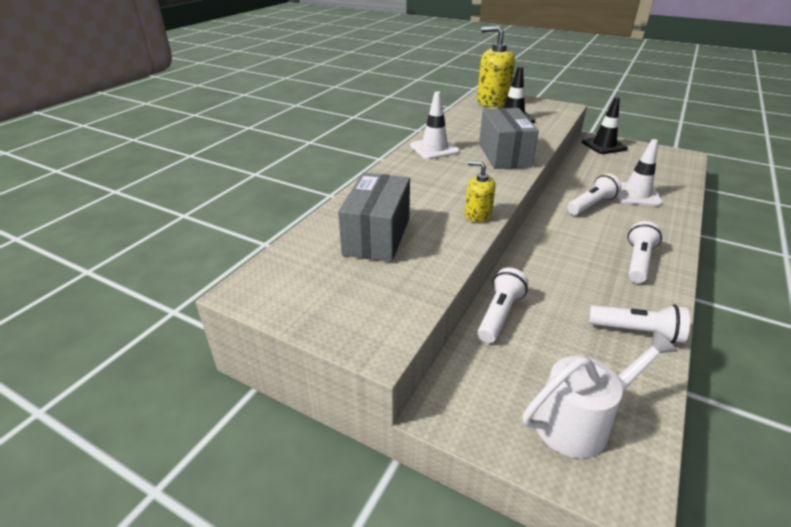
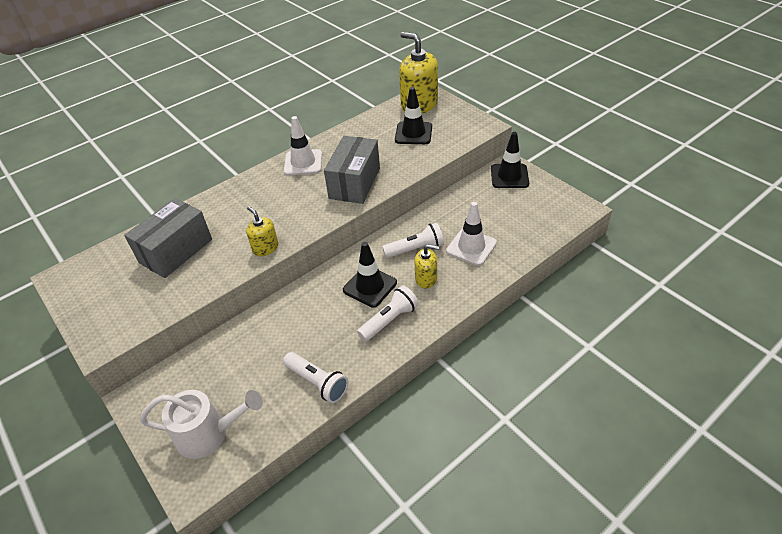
camera: 25 degrees right, 10 degrees up
white flashlight [478,268,529,343] -> none
none -> black traffic cone [343,242,397,308]
none -> yellow soap dispenser [415,244,439,288]

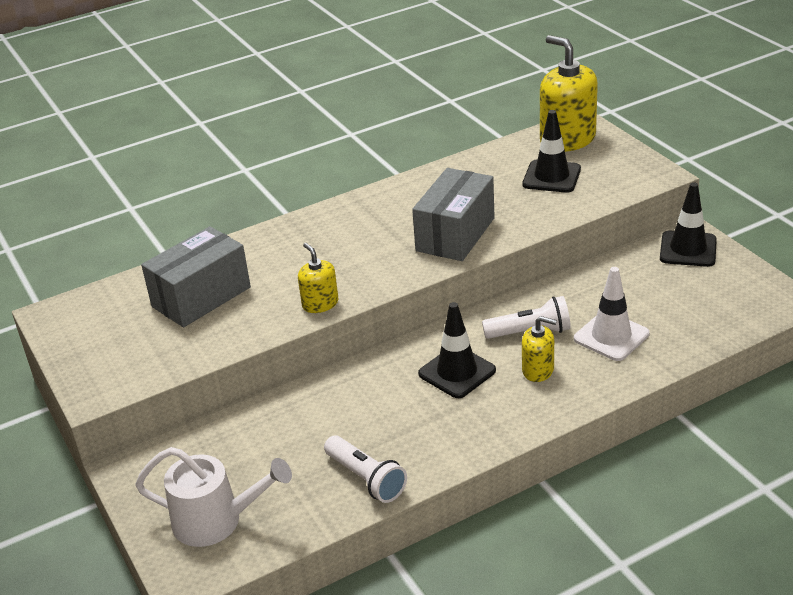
camera: 10 degrees right, 10 degrees down
white traffic cone [284,116,322,175] -> none
white flashlight [357,285,419,342] -> none

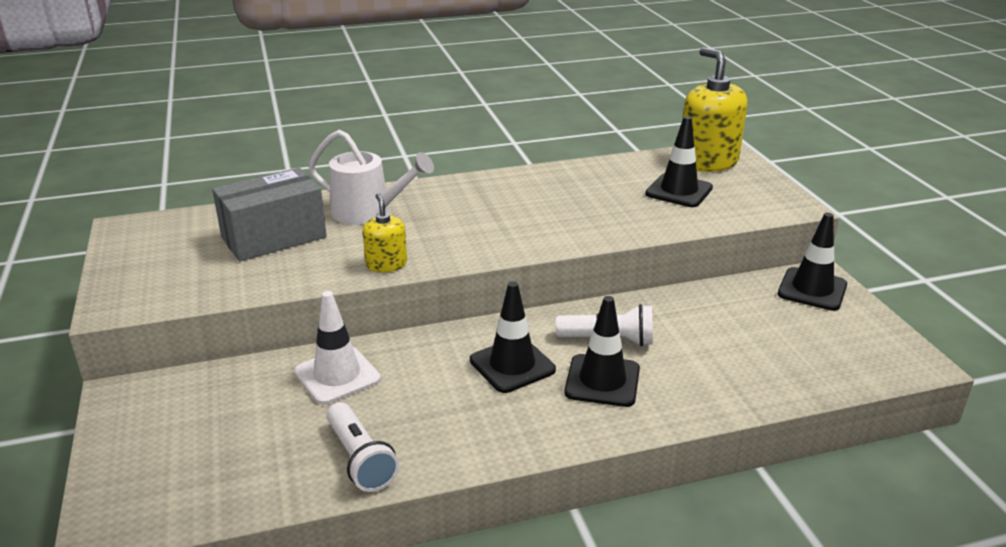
camera: 10 degrees right, 5 degrees down
white watering can [135,447,292,547] -> white watering can moved to [309,130,434,225]
grey box [412,168,495,261] -> none
yellow soap dispenser [522,316,557,382] -> black traffic cone [564,296,640,407]
white traffic cone [574,267,650,361] -> white traffic cone moved to [294,291,381,405]

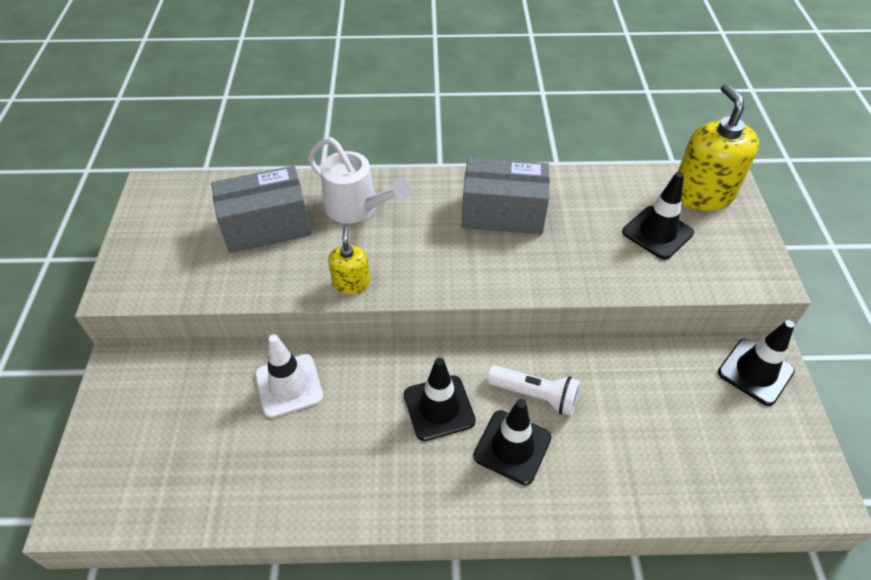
camera: 15 degrees right, 20 degrees up
white flashlight [327,402,399,492] -> none
none -> grey box [462,157,550,234]

